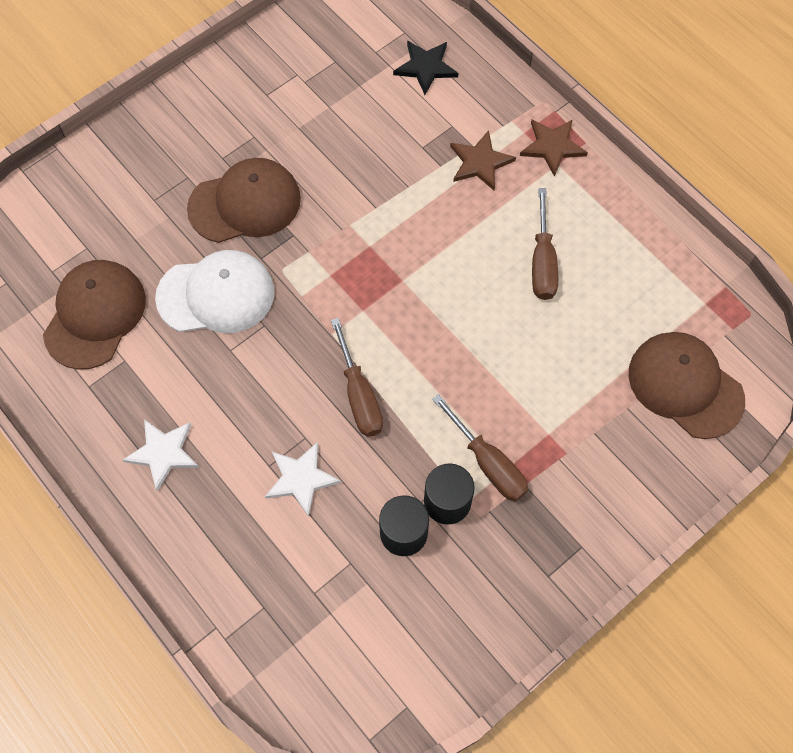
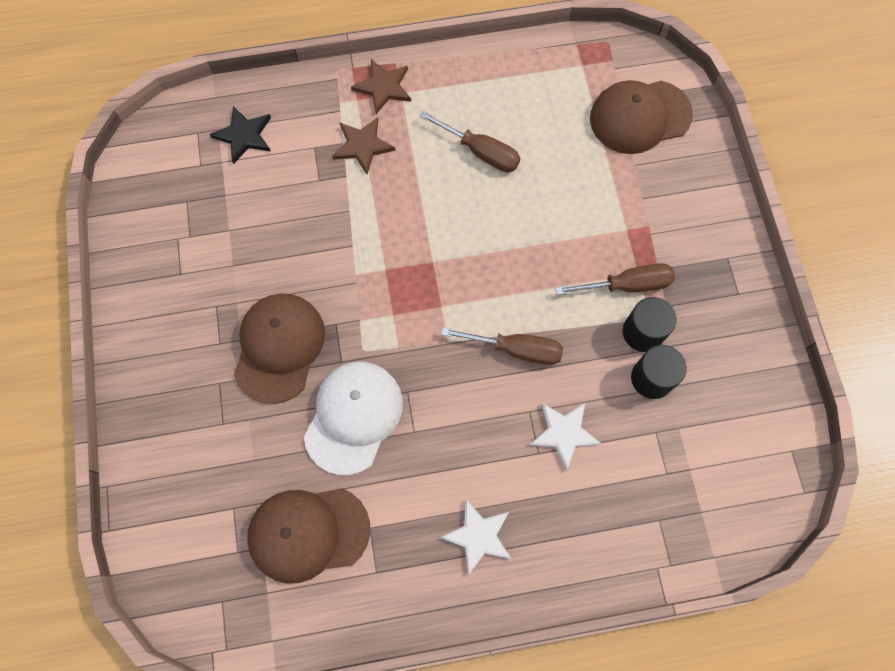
camera: 60 degrees left, 5 degrees up
brown cap [43,260,146,370] -> brown cap turned 60 degrees counterclockwise [247,488,370,584]

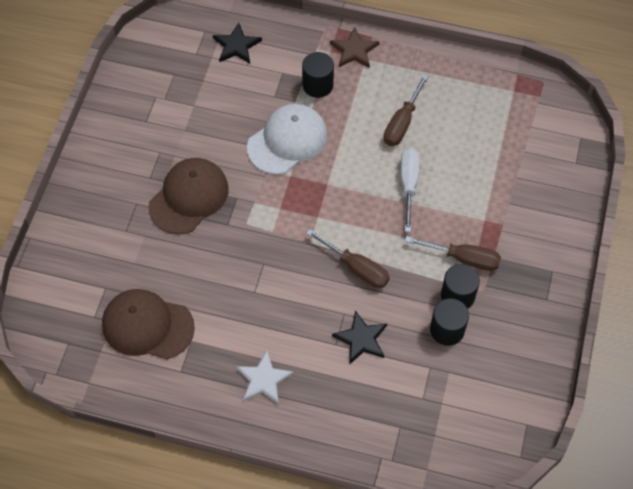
camera: 25 degrees right, 10 degrees down
white cap [304,362,403,475] -> white cap moved to [247,104,327,175]
brown star [332,117,396,175] -> black cylinder [302,52,334,98]
brown screwdriver [419,111,520,172] -> brown screwdriver turned 60 degrees clockwise [384,74,429,146]
white star [530,403,602,471] -> black star [332,310,387,364]
brown cap [590,80,693,154] -> none
none -> white screwdriver [400,148,420,232]

